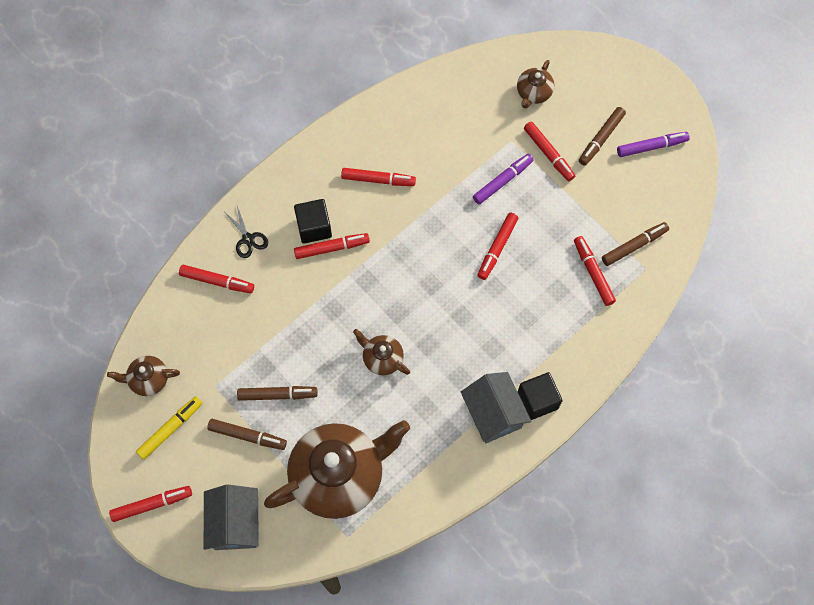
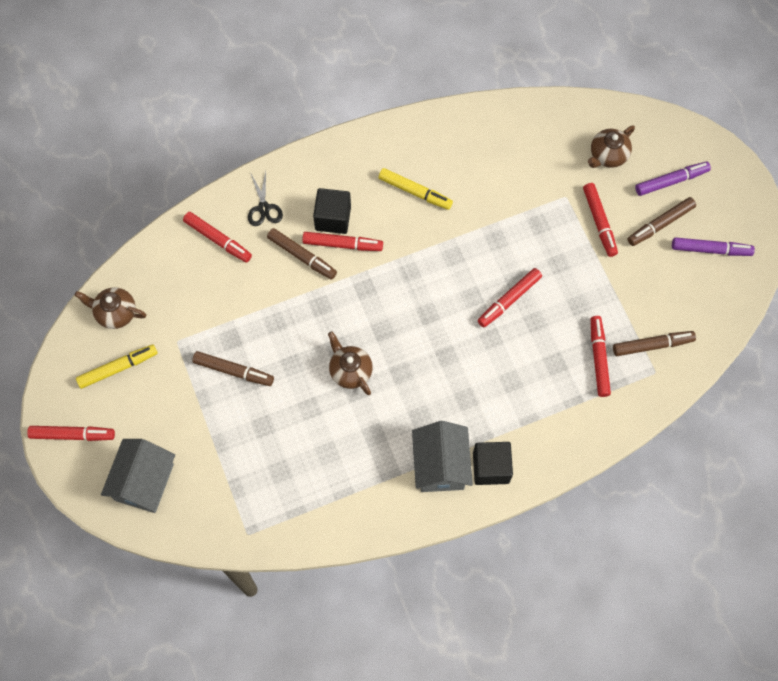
camera: 20 degrees right, 0 degrees up
brown marker [207,419,287,450] -> brown marker moved to [267,228,337,280]
brown teapot [264,420,410,519] -> none
red marker [341,168,416,186] -> yellow marker [379,168,453,210]
purple marker [473,154,534,204] -> purple marker moved to [635,162,711,196]

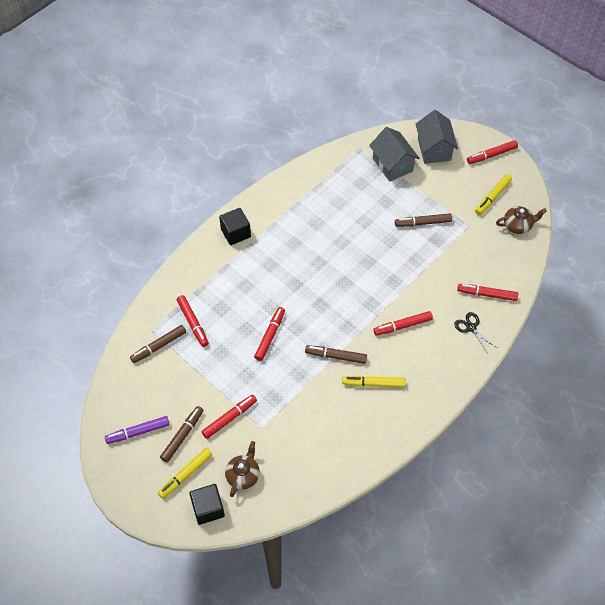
camera: 155 degrees right, 10 degrees down
brown marker [267,228,337,280] -> brown marker moved to [305,345,367,364]
black cube [313,188,351,234] -> black cube moved to [189,484,225,525]
brown teapot [328,331,373,395] -> none
grey house [412,421,473,492] -> grey house moved to [369,127,420,182]
red marker [583,183,618,257] -> red marker turned 90 degrees clockwise [201,395,257,439]
purple marker [635,162,711,196] -> yellow marker [158,448,212,499]

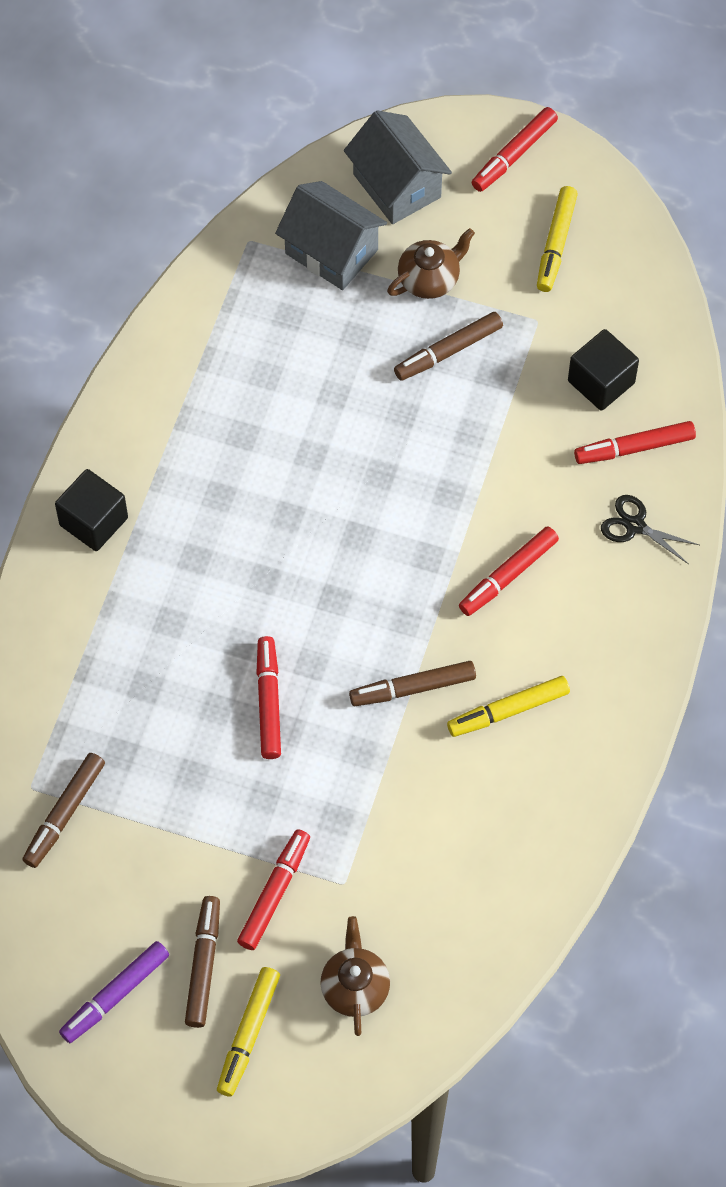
camera: 25 degrees left, 5 degrees up
red marker [177,295,209,347] -> none
black cube [189,484,225,525] -> black cube moved to [568,329,639,411]
brown teapot [496,206,547,234] -> brown teapot moved to [387,228,475,299]

